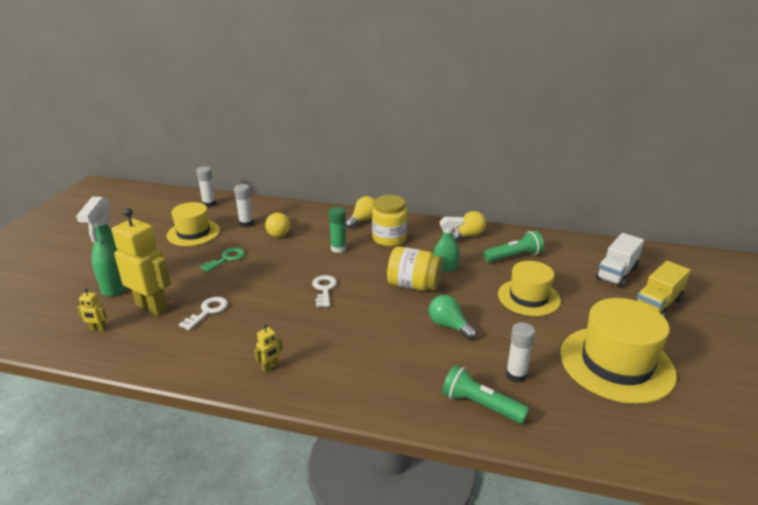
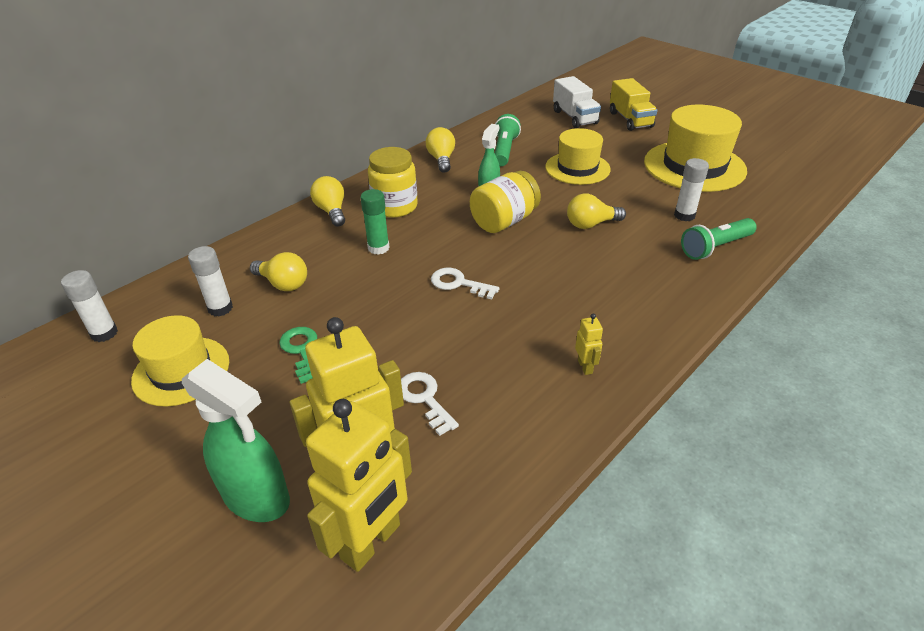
camera: 60 degrees left, 10 degrees up
yellow robot [77,288,107,331] -> yellow robot [306,399,412,572], size x2.36
green light bulb [429,295,477,340] -> yellow light bulb [567,193,626,229]

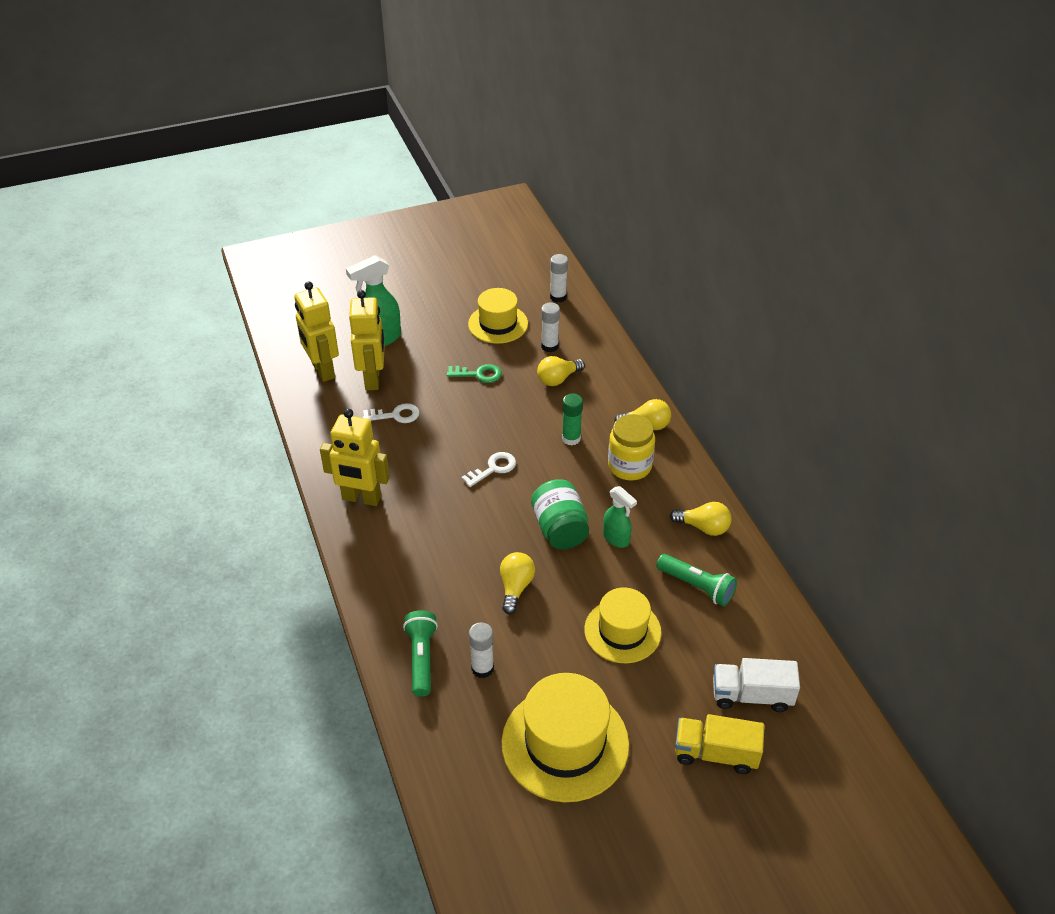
camera: 115 degrees right, 5 degrees up
yellow jar [470,171,541,233] -> green jar [531,479,589,549]
yellow robot [575,313,603,375] -> yellow robot [320,409,390,506], size x2.36

